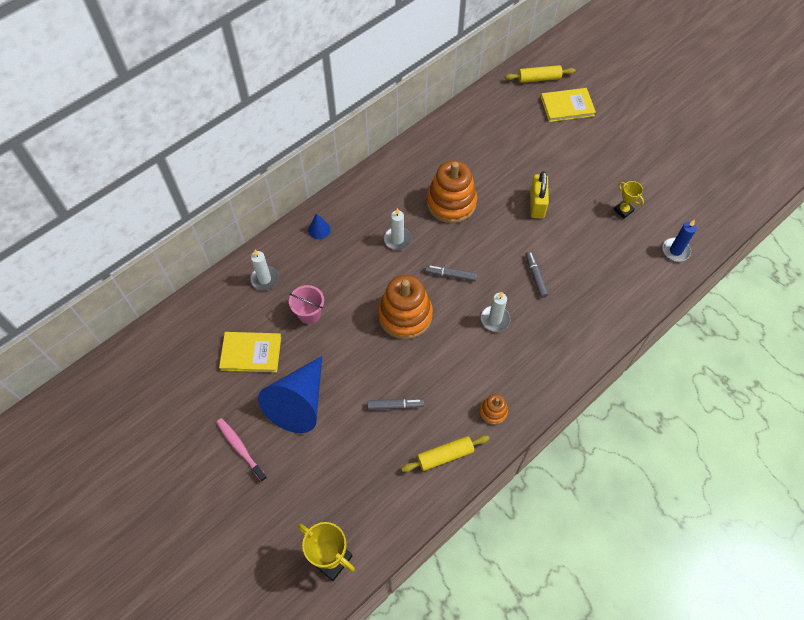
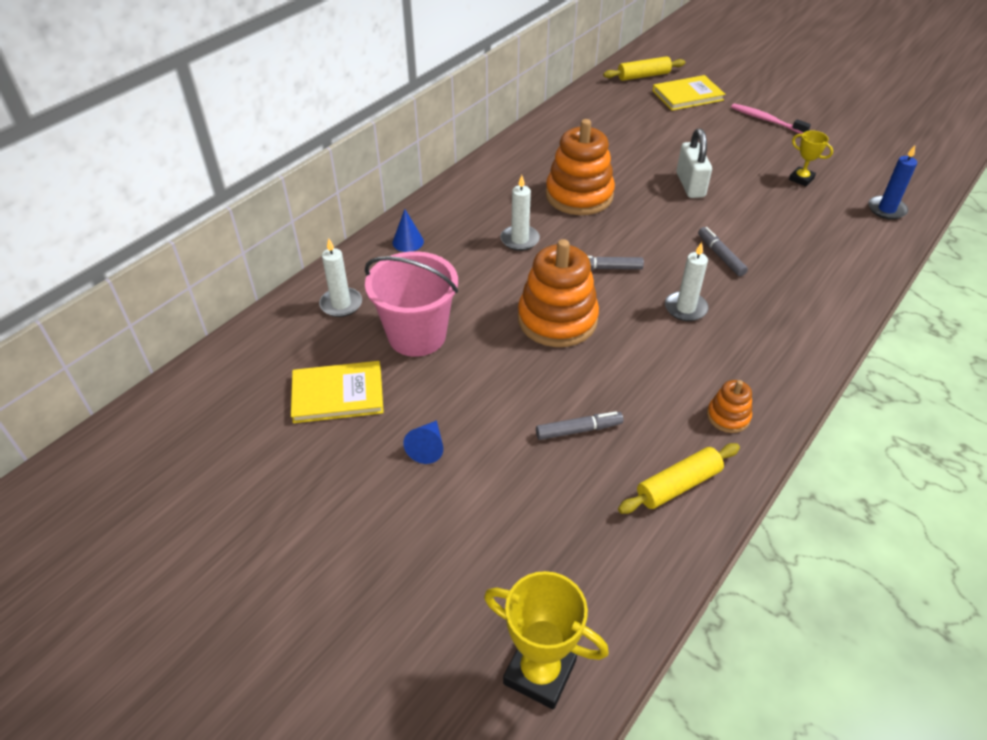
camera: 10 degrees left, 15 degrees down
pink toothbrush [216,418,267,482] -> pink toothbrush moved to [731,103,811,134]
blue cone [258,356,322,433] -> blue cone [403,420,443,464], size x0.40
pink bucket [289,285,324,324] -> pink bucket [365,251,458,357], size x1.70
yellow padlock [530,171,549,219] -> white padlock [677,128,712,198]

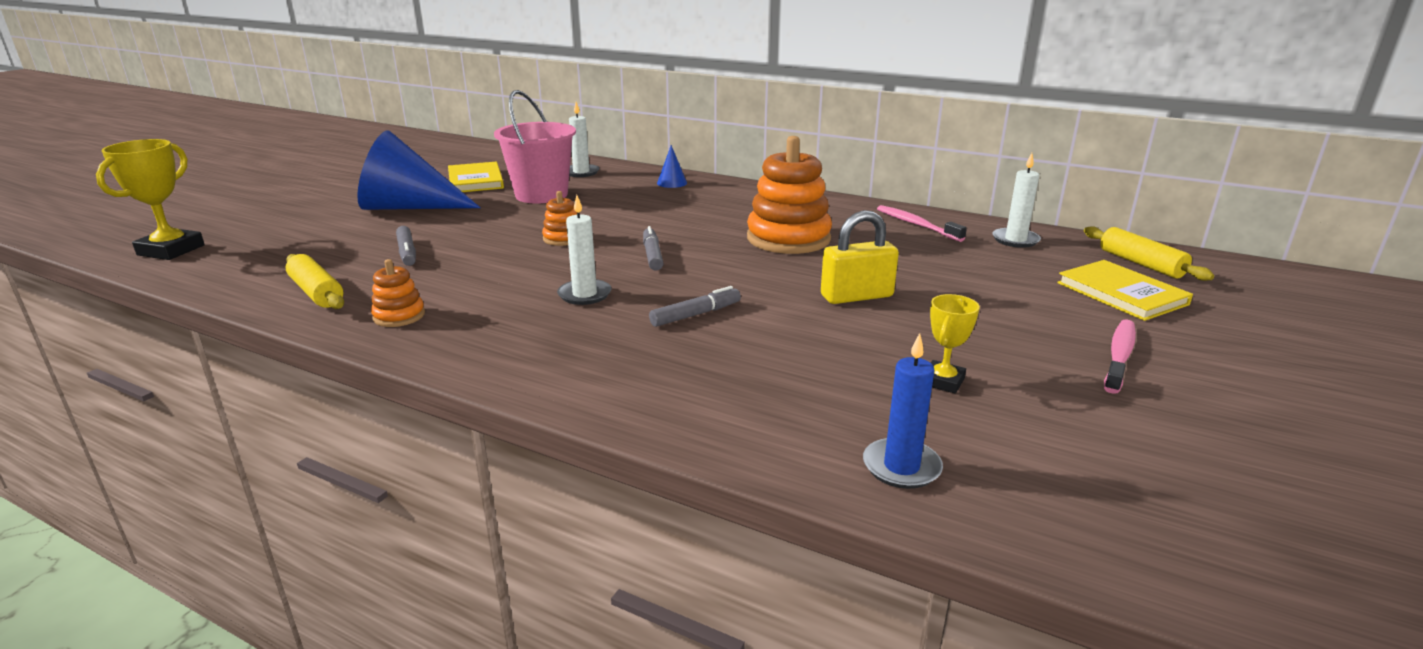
camera: 80 degrees right, 20 degrees down
blue cone [403,420,443,464] -> blue cone [357,130,481,210], size x2.47
white candle [500,175,540,251] -> white candle moved to [993,153,1041,248]
orange stacking toy [518,239,599,347] -> orange stacking toy [542,191,577,246], size x0.48
white padlock [677,128,712,198] -> yellow padlock [821,210,899,304]
none -> pink toothbrush [877,205,967,242]

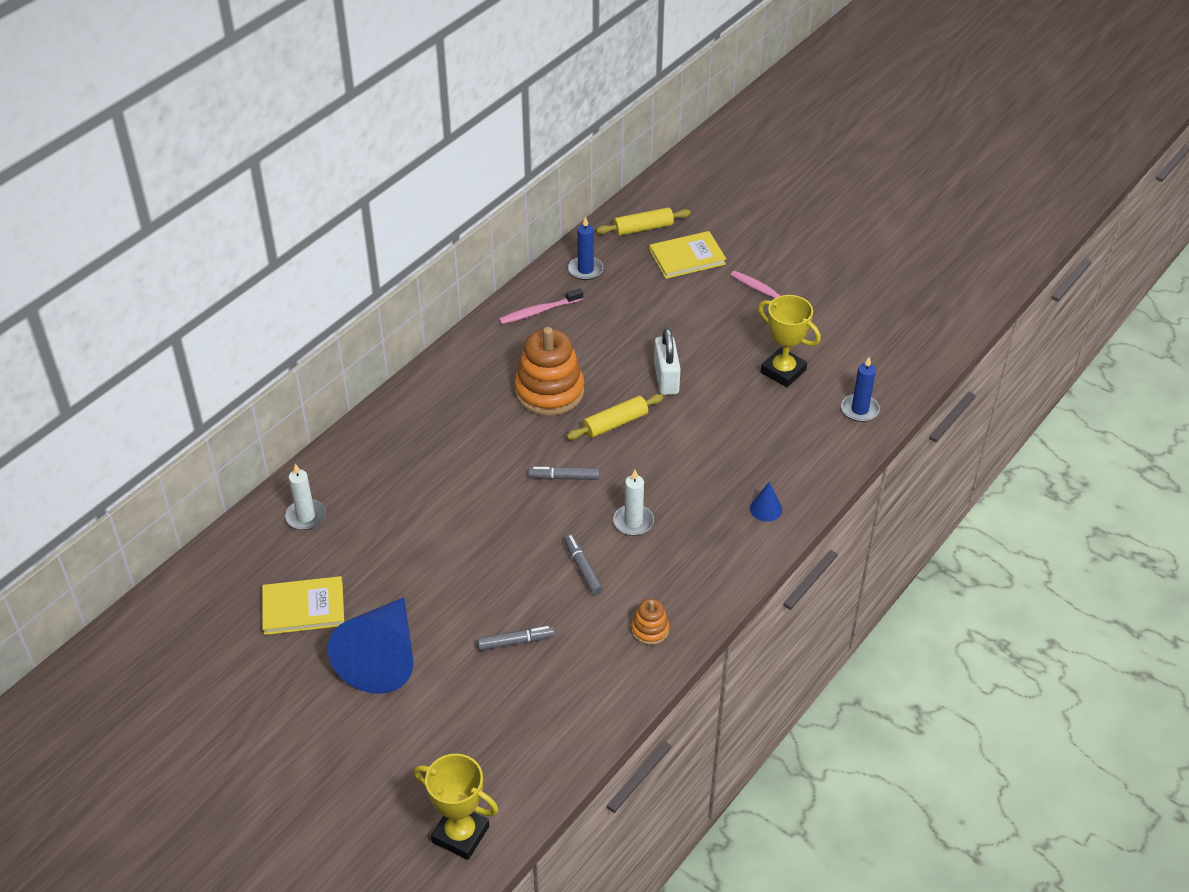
camera: 80 degrees left, 20 degrees up
yellow rolling pin [286,254,344,309] -> yellow rolling pin moved to [566,394,664,440]
pink bucket [494,90,576,204] -> none
orange stacking toy [542,191,577,246] -> none
grey marker [649,286,741,327] -> grey marker moved to [564,534,603,594]
blue cone [657,145,687,188] -> blue cone moved to [750,482,782,522]
yellow padlock [821,210,899,304] -> white padlock [654,328,681,395]
yellow trophy [930,294,980,394] -> yellow trophy [758,295,821,387], size x1.70
white candle [993,153,1041,248] -> blue candle [568,216,603,280]

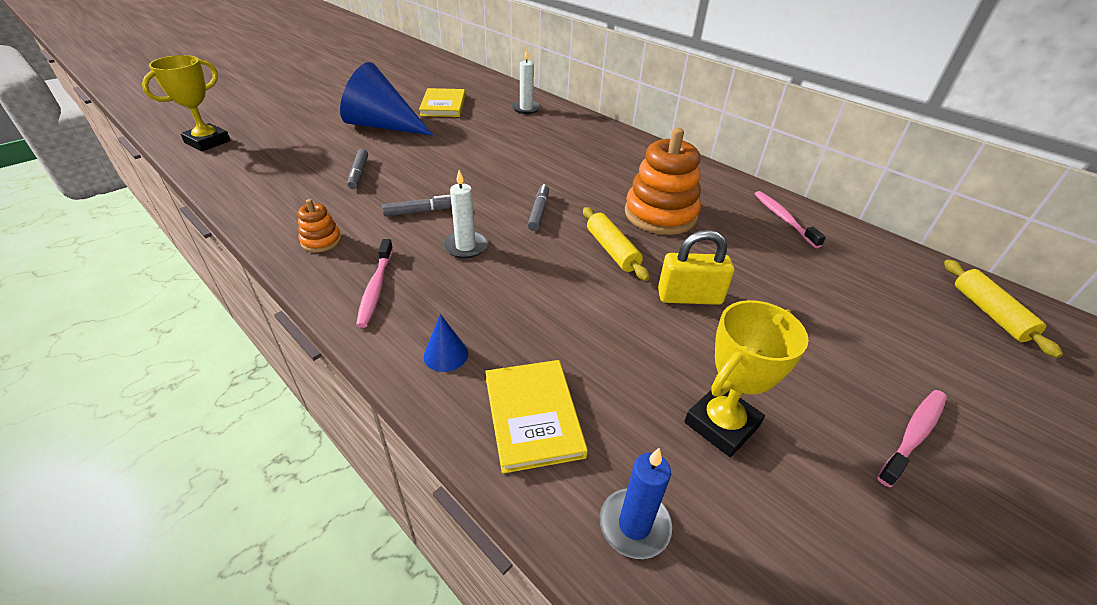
camera: 95 degrees right, 5 degrees down
blue candle [568,216,603,280] -> none
yellow book [649,231,726,279] -> yellow book moved to [485,360,588,474]
white padlock [654,328,681,395] -> yellow padlock [658,230,734,305]
none -> pink toothbrush [356,239,393,328]

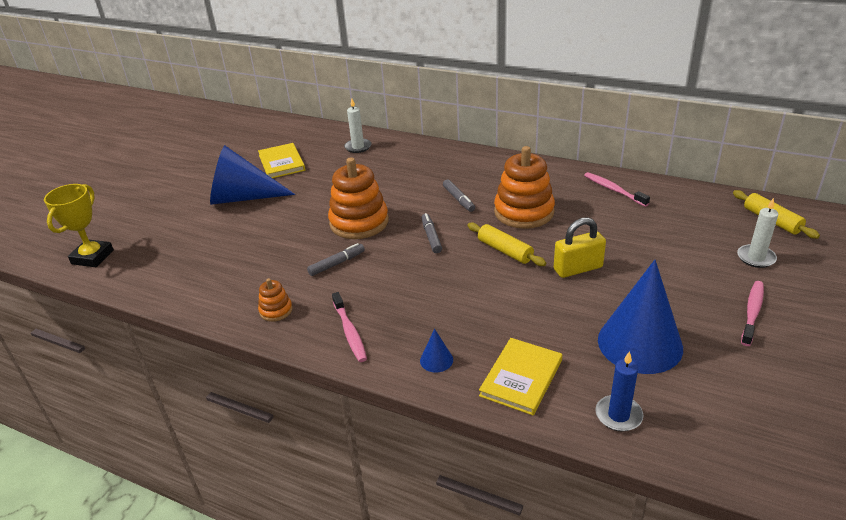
camera: 15 degrees left, 5 degrees down
grey marker [347,149,368,189] -> grey marker moved to [443,179,475,212]
white candle [443,170,488,258] -> white candle moved to [737,198,779,268]
yellow book [485,360,588,474] -> yellow book turned 60 degrees clockwise [479,338,562,415]
yellow trophy [684,300,809,457] -> blue cone [598,260,683,374]
none -> orange stacking toy [328,157,389,239]

